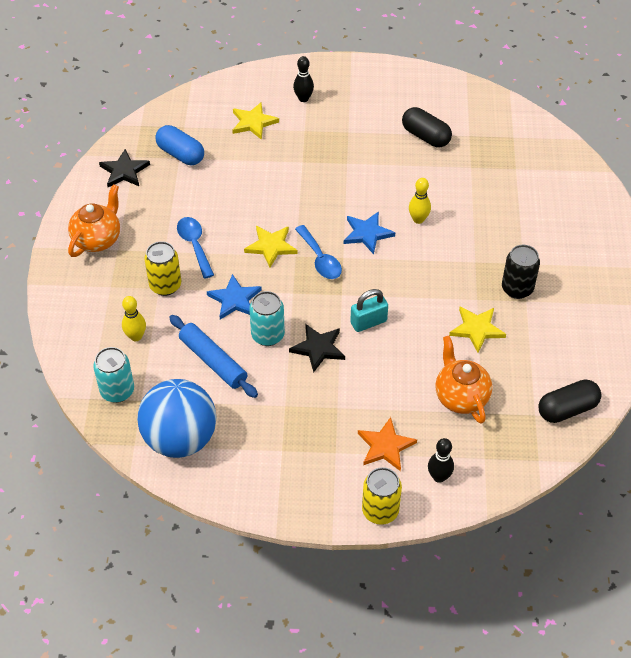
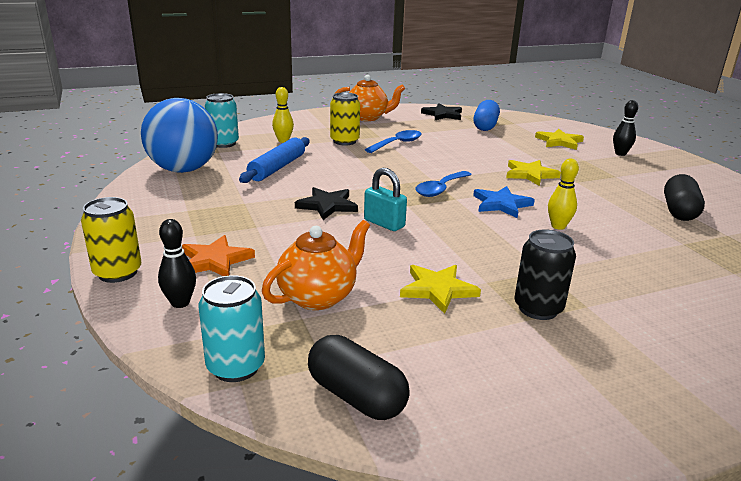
camera: 65 degrees right, 25 degrees down
blue star [207,274,262,319] -> none
yellow star [244,226,298,268] -> yellow star moved to [506,160,561,186]
turquoise can [249,291,285,346] -> turquoise can moved to [199,275,265,382]

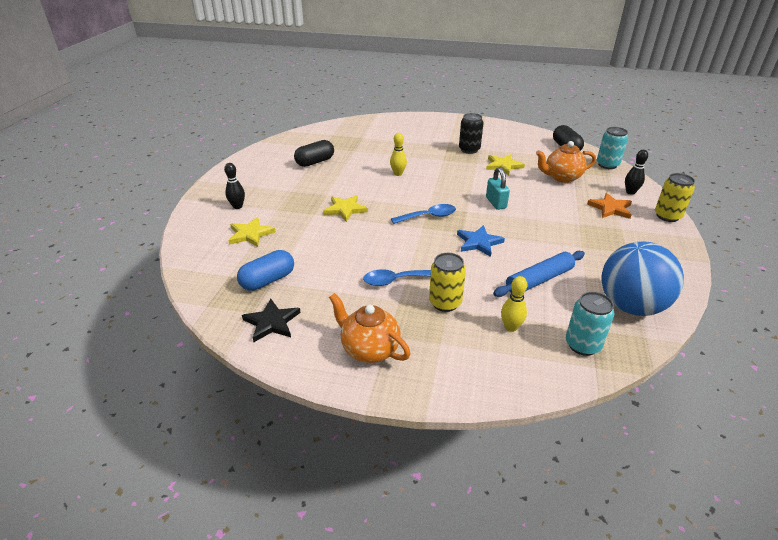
camera: 145 degrees left, 10 degrees up
black star [295,187,358,220] -> none
blue star [473,186,535,218] -> blue star moved to [457,225,505,257]

